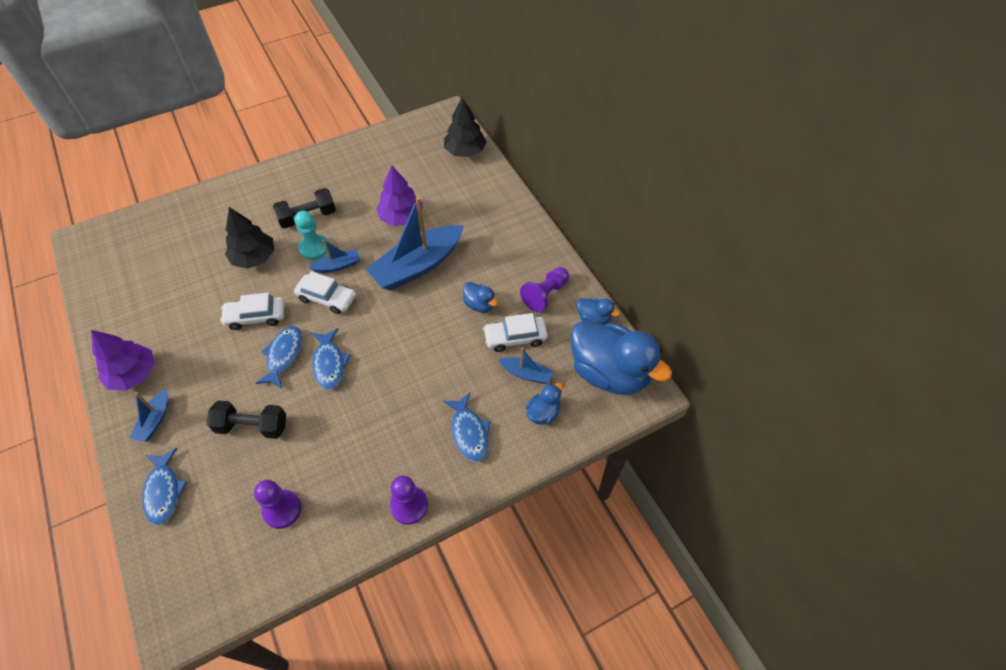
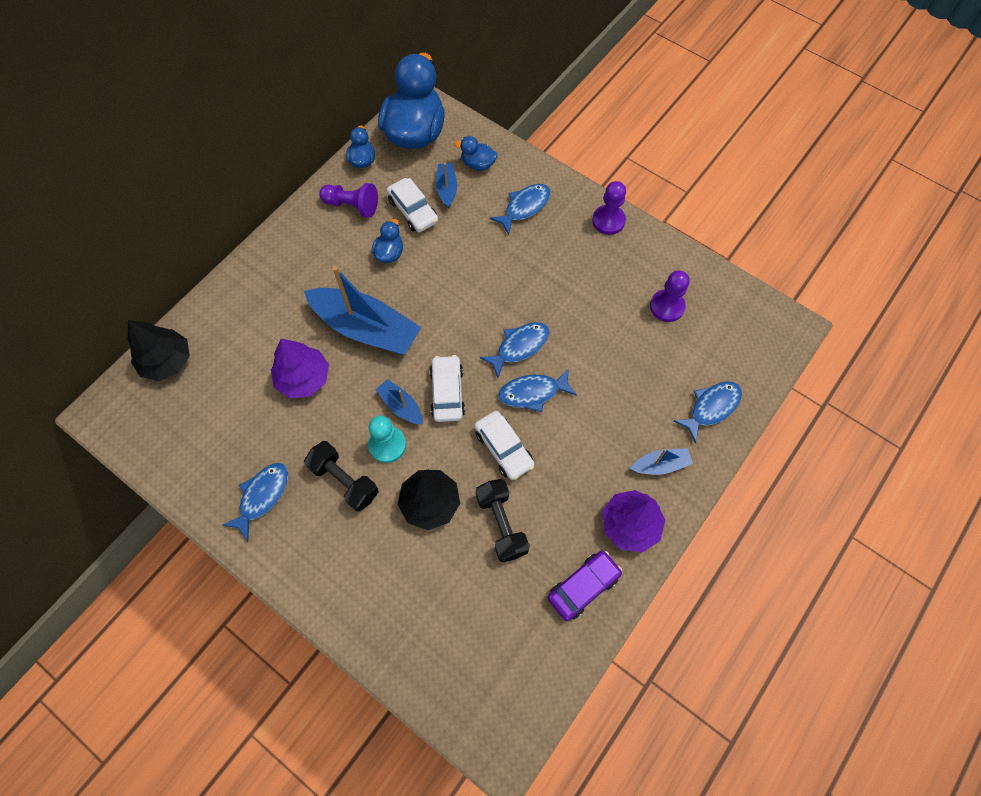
camera: 115 degrees left, 10 degrees up
black dumbbell [207,400,286,439] -> black dumbbell moved to [476,479,530,563]
none -> blue fish [222,463,289,541]
none -> purple car [548,551,622,621]

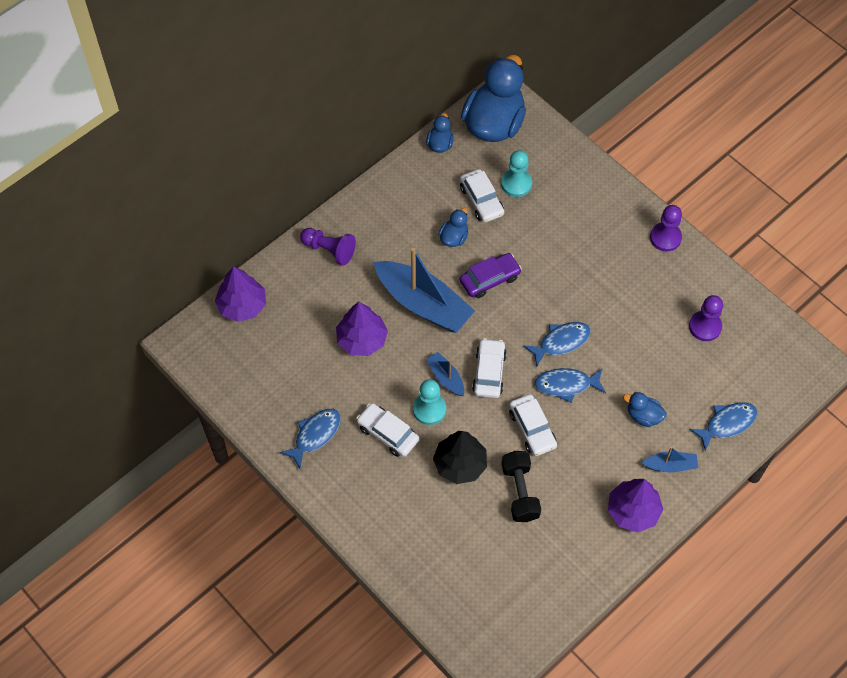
camera: 10 degrees right, 5 degrees down
black tree [128,320,190,381] -> purple tree [215,266,266,322]
black dumbbell [304,441,379,511] -> white car [356,403,419,457]
purple pawn [319,183,378,218] -> purple pawn moved to [300,228,356,265]
blue boat [436,163,457,208] -> turquoise pawn [501,150,532,197]
blue duck [454,136,497,171] -> blue duck moved to [623,392,666,427]
blue fish [490,184,551,235] -> none
purple car [548,551,622,621] -> purple car moved to [460,253,522,298]

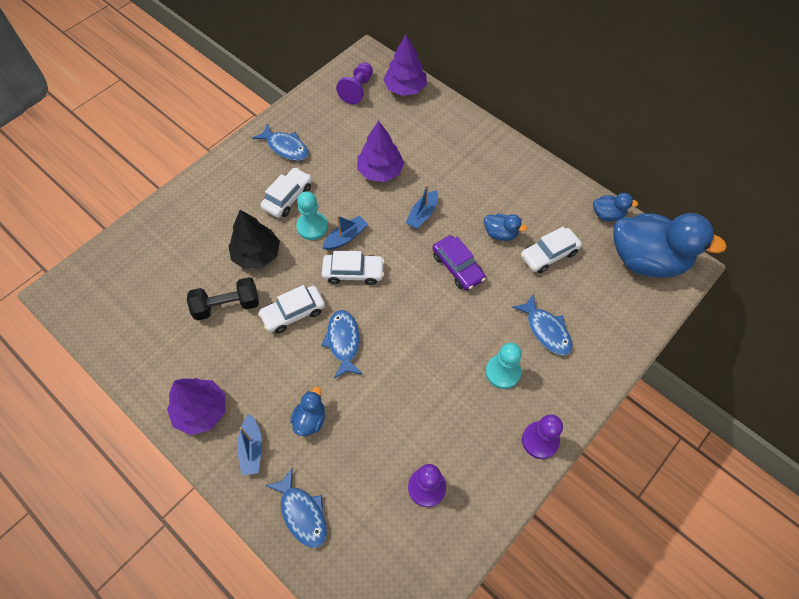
camera: 85 degrees right, 0 degrees up
purple pawn [300,228,356,265] -> purple pawn moved to [336,62,373,104]
blue boat [374,248,475,333] -> blue boat [405,184,438,229], size x0.47
turquoise pawn [501,150,532,197] -> turquoise pawn moved to [486,343,522,389]
blue fish [523,322,591,366] -> blue fish moved to [512,294,572,356]

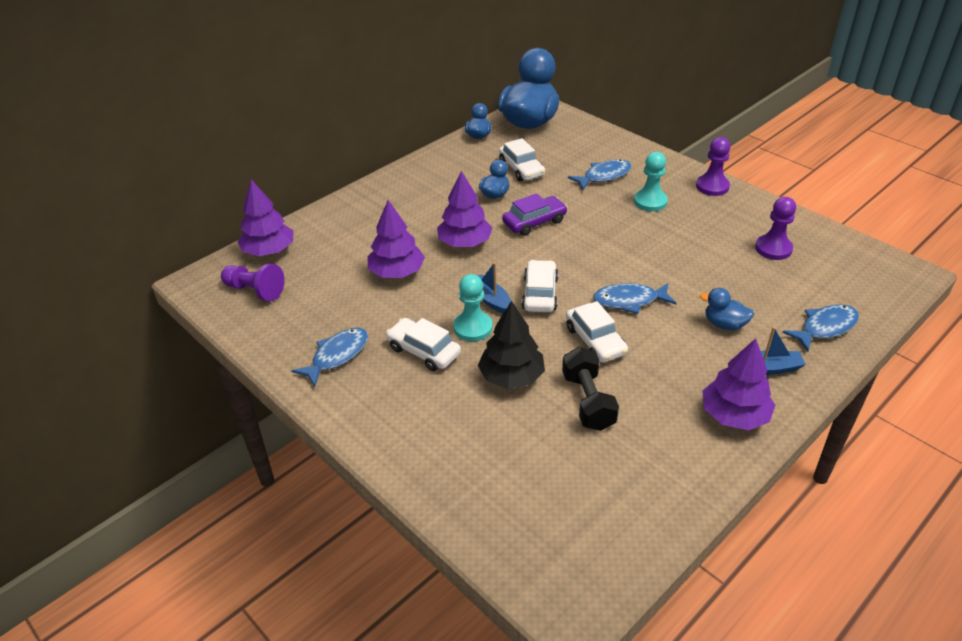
camera: 85 degrees left, 20 degrees down
blue boat [405,184,438,229] -> purple tree [437,171,492,247]

